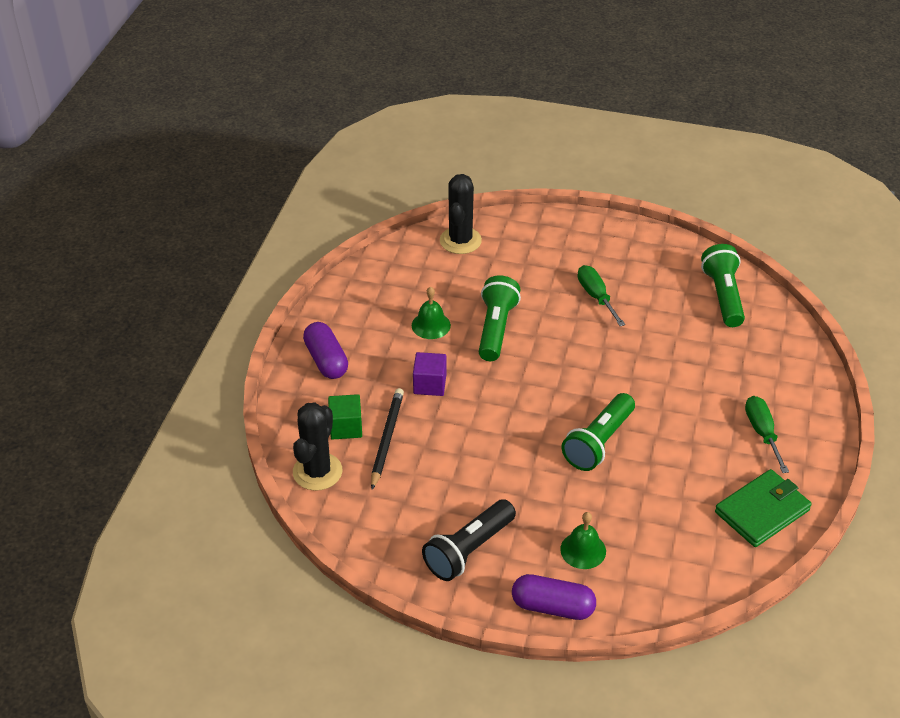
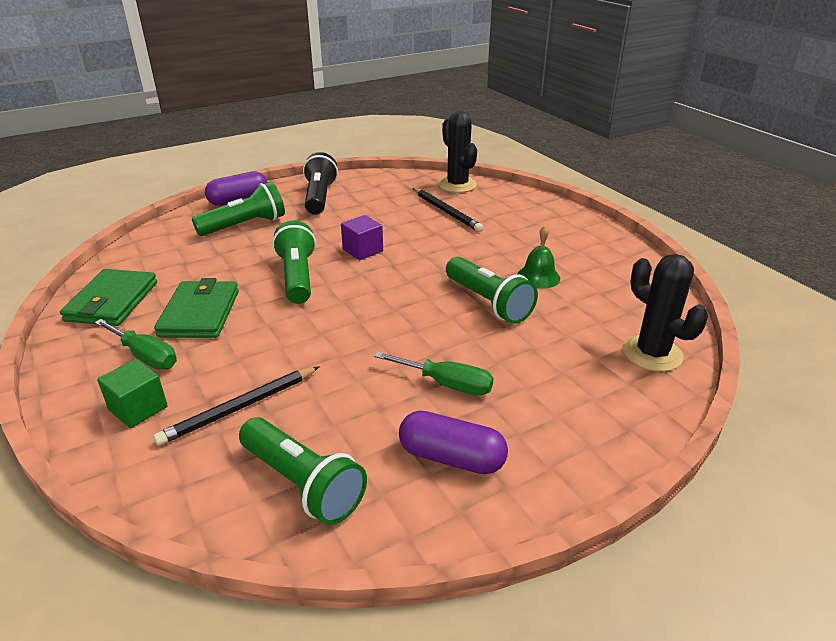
camera: 135 degrees right, 10 degrees down
purple capsule [303,322,348,379] -> purple capsule moved to [399,411,508,474]
green cube [328,394,362,440] -> green cube moved to [97,359,168,428]
purple cube [413,352,446,396] -> purple cube moved to [341,215,383,260]
green bell [560,512,606,569] -> green flashlight [192,182,285,236]
none -> black pencil [153,366,320,446]
none -> green wallet [154,278,239,338]

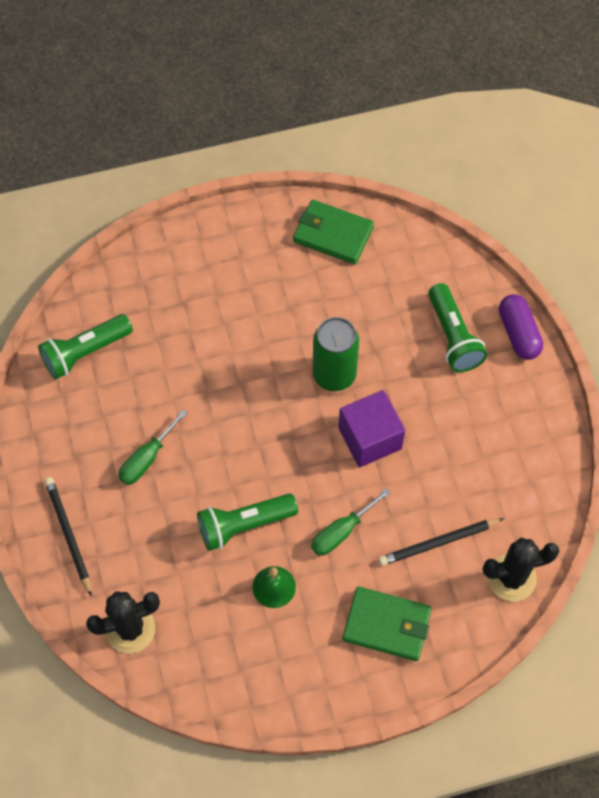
camera: 105 degrees right, 30 degrees up
green screwdriver [94,319,177,370] -> green screwdriver moved to [311,488,391,556]
green cube [97,359,168,428] -> none
black pencil [153,366,320,446] -> black pencil moved to [44,477,92,597]
green wallet [154,278,239,338] -> green wallet moved to [343,586,432,661]
green flashlight [272,220,316,304] -> green can [313,317,359,391]
black flashlight [303,152,338,215] -> none
purple cube [341,215,383,260] -> purple cube [338,390,405,467], size x1.59
purple capsule [399,411,508,474] -> none

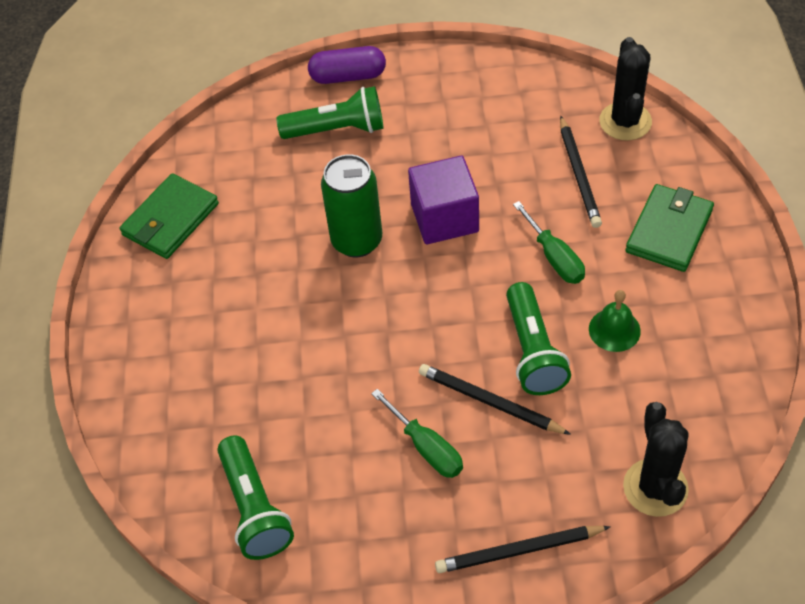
camera: 75 degrees left, 10 degrees down
none -> black pencil [419,364,571,435]

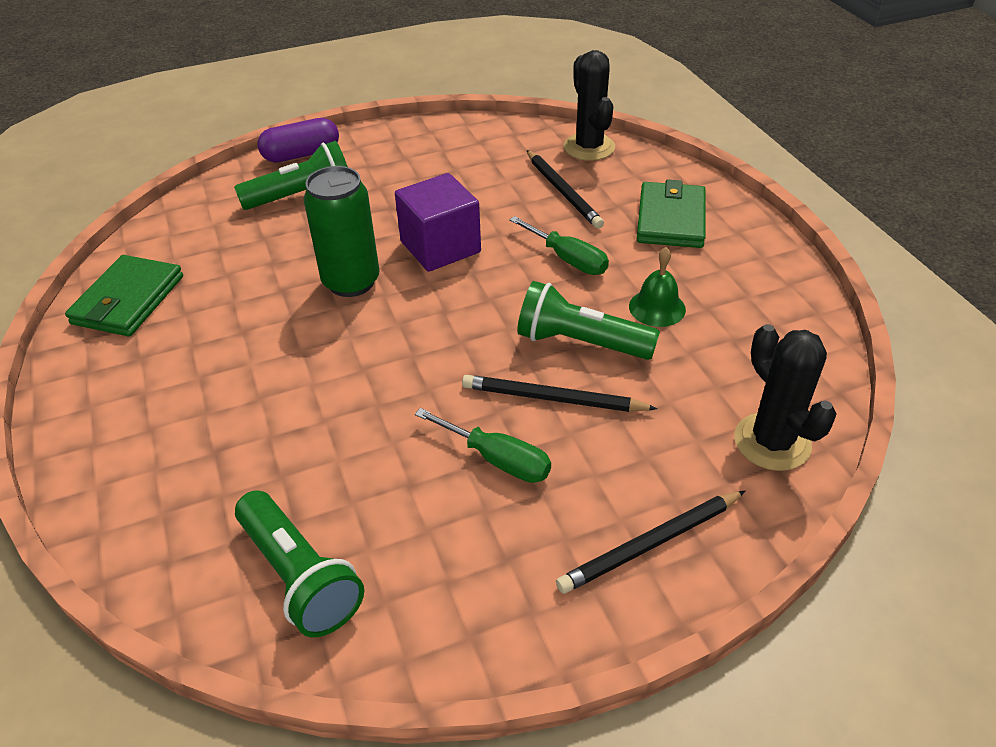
camera: 20 degrees left, 10 degrees down
green flashlight [506,282,571,395] -> green flashlight turned 135 degrees clockwise [517,281,660,360]

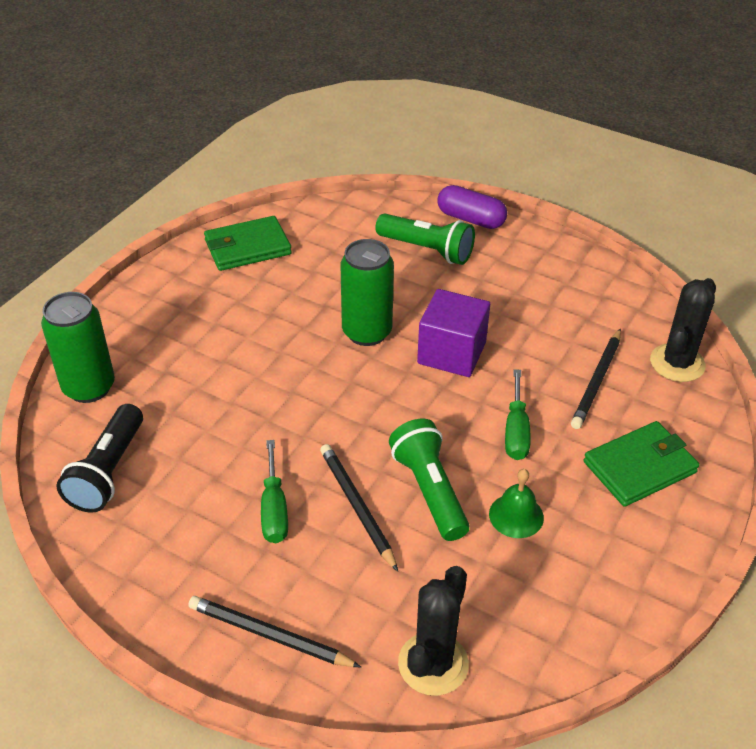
camera: 50 degrees right, 0 degrees up
green flashlight [235,490,364,637] -> black flashlight [56,404,143,513]
none -> green can [41,292,115,403]

